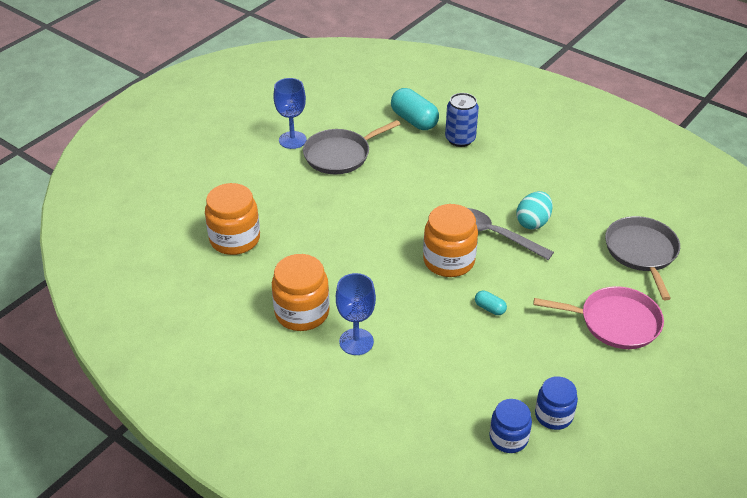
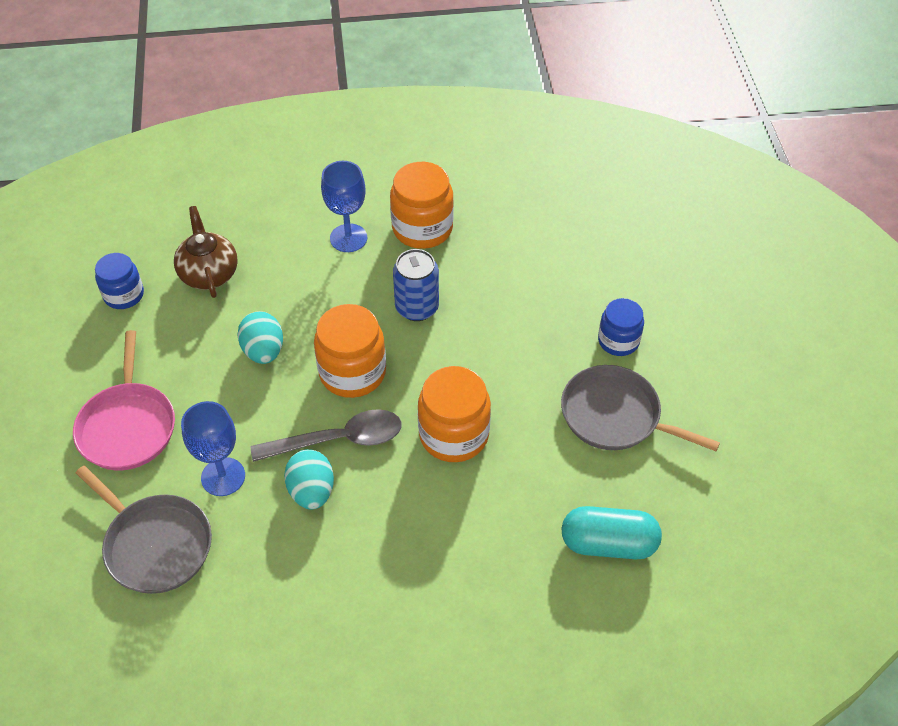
camera: 135 degrees right, 10 degrees up
orange jar [205,183,260,255] -> orange jar moved to [418,366,491,462]
blue goblet [273,78,307,149] -> blue goblet moved to [181,401,245,496]
grey pan [303,120,400,174] -> grey pan turned 75 degrees counterclockwise [561,365,720,451]
blue can [445,93,479,147] -> blue can moved to [393,249,439,321]
turquoise capsule [475,291,507,315] -> turquoise egg [237,311,283,364]
blue jar [489,399,532,453] -> blue jar moved to [598,298,644,356]
pink pan [533,286,664,349] -> pink pan turned 60 degrees counterclockwise [73,330,175,470]
none -> brown teapot [174,206,238,298]

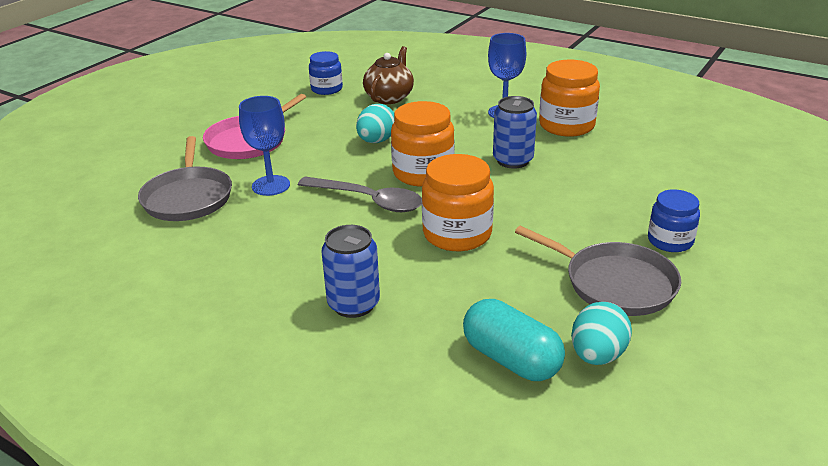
camera: 40 degrees right, 20 degrees down
turquoise egg [284,449,334,510] -> turquoise egg moved to [571,302,632,365]
grey pan [561,365,720,451] -> grey pan turned 150 degrees clockwise [515,226,681,316]
none -> blue can [321,225,380,318]

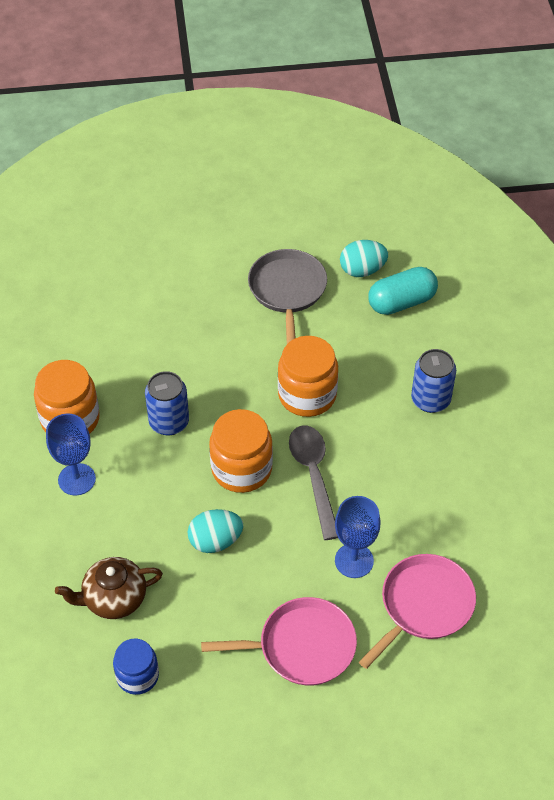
camera: 130 degrees left, 20 degrees up
grey pan [138,136,232,221] -> pink pan [359,554,476,669]
turquoise capsule [463,299,565,381] -> turquoise capsule turned 60 degrees clockwise [368,267,438,315]
blue jar [648,189,700,252] -> none

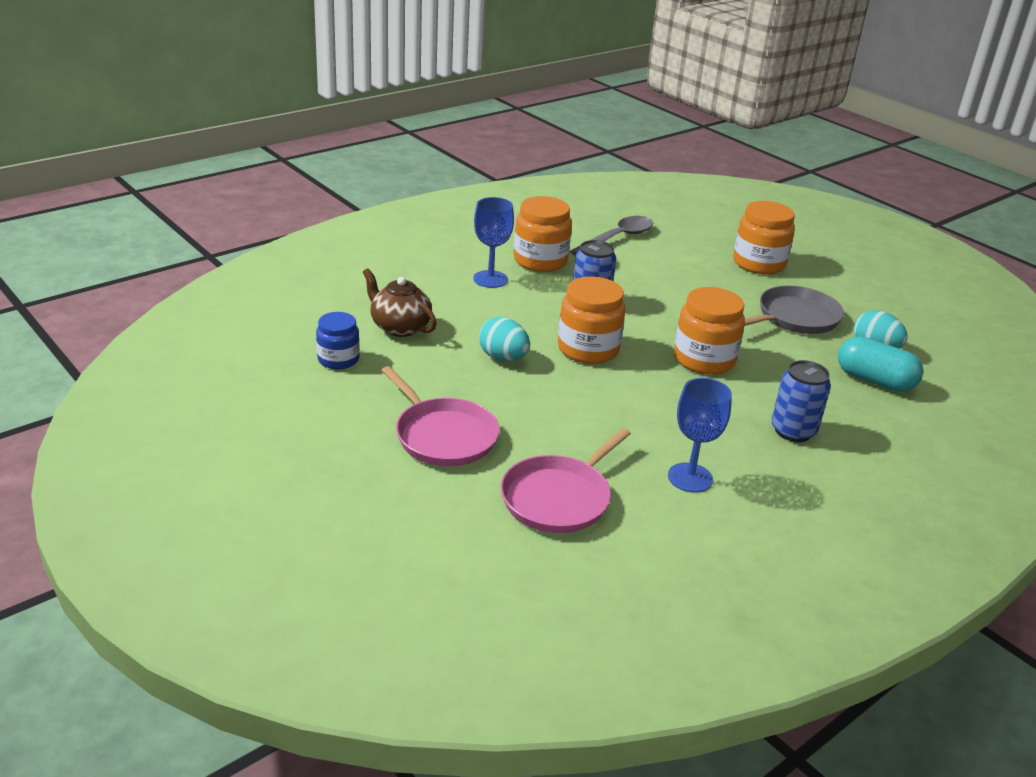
camera: 55 degrees right, 20 degrees down
grey spoon [289,426,338,540] -> grey spoon moved to [570,216,653,256]
blue goblet [335,496,381,578] -> blue goblet moved to [668,378,732,493]
pink pan [359,554,476,669] -> pink pan turned 120 degrees clockwise [500,428,631,533]
none -> orange jar [733,201,795,275]

